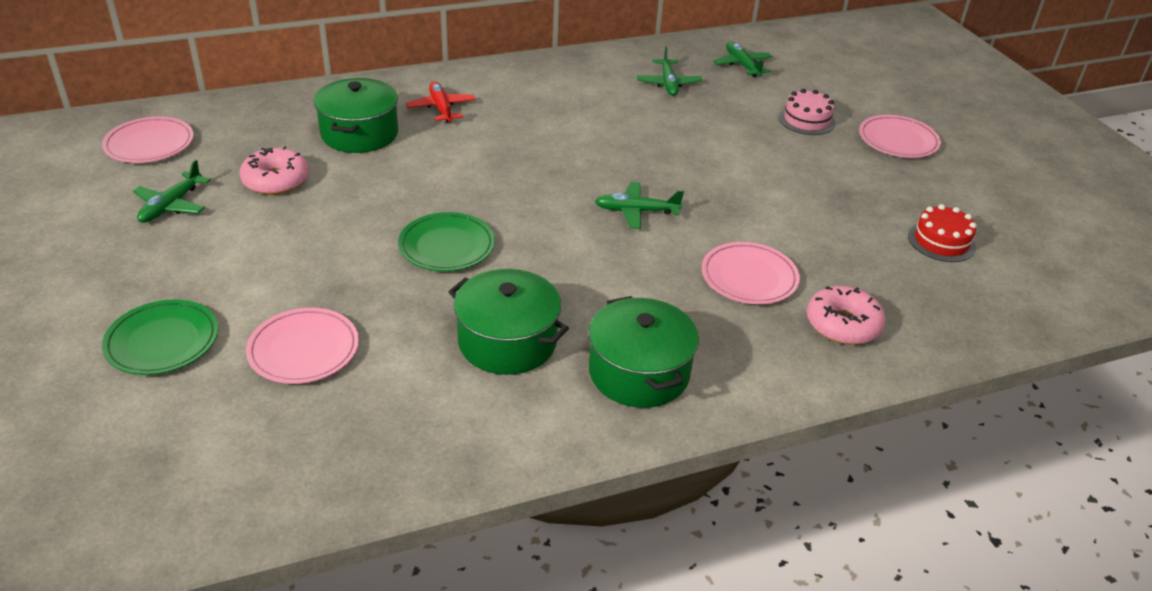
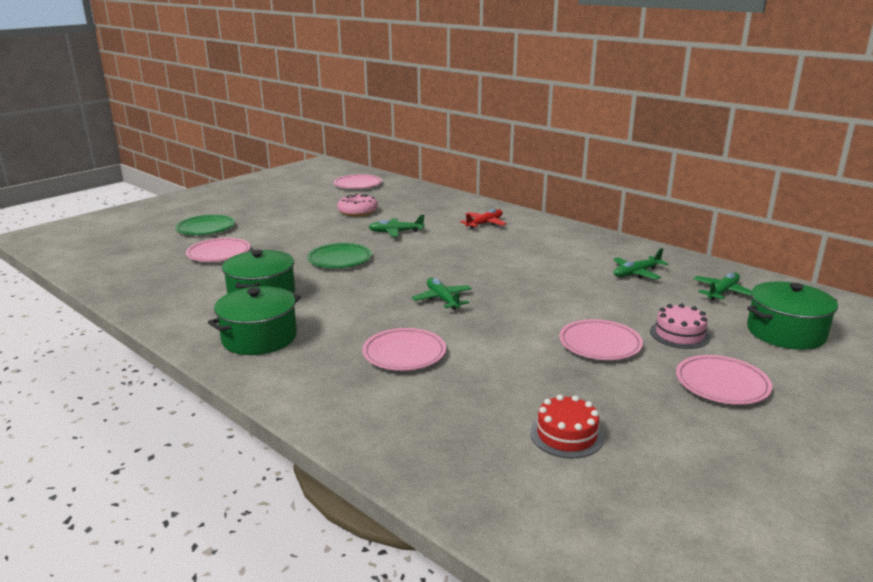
camera: 65 degrees right, 15 degrees down
green plane [133,160,211,223] -> green plane moved to [369,215,425,237]
green pot [314,78,398,153] -> green pot moved to [747,281,838,350]
pink donut [807,286,886,345] -> none
none -> pink plate [559,319,643,360]

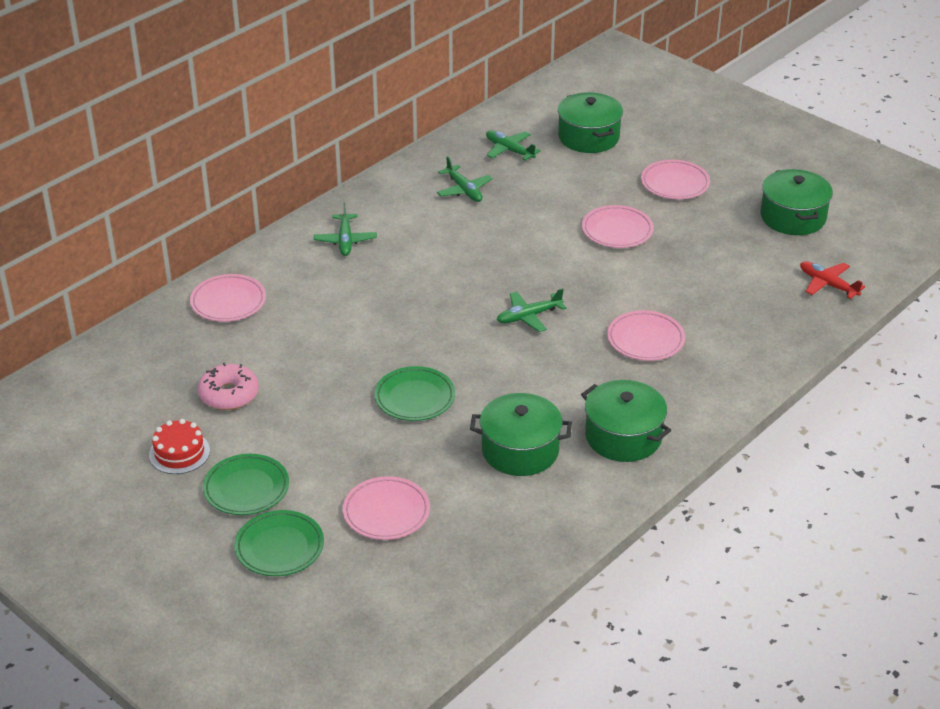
camera: 90 degrees left, 15 degrees up
pink plate [334,174,382,189] -> pink plate moved to [190,274,266,322]
green plane [369,215,425,237] -> green plane moved to [314,202,377,256]
red plane [460,209,507,229] -> red plane moved to [800,261,865,299]
red cake [530,394,604,459] -> red cake moved to [149,419,210,474]
pink cake [650,303,710,349] -> none
none -> green plate [203,454,289,515]
none -> green pot [761,169,833,235]

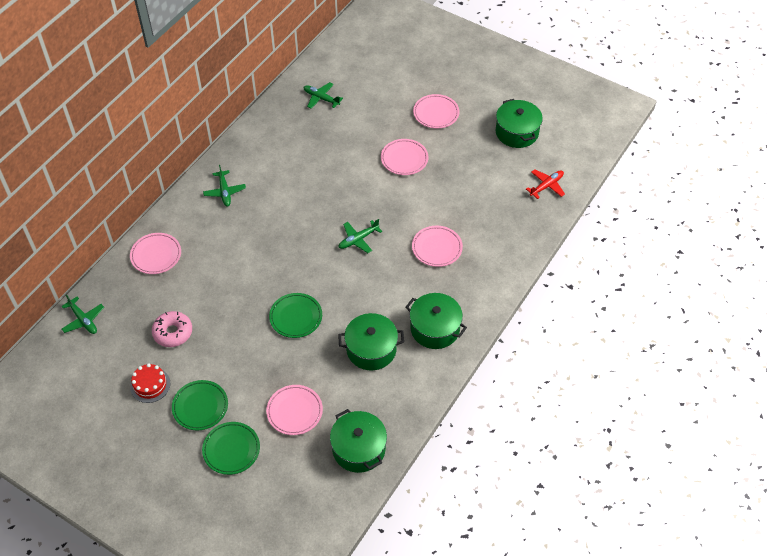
camera: 10 degrees left, 15 degrees up
green plane [437,156,493,202] -> green plane moved to [61,294,104,334]
green pot [558,92,623,153] -> green pot moved to [330,409,387,473]
red plane [800,261,865,299] -> red plane turned 105 degrees clockwise [526,169,565,199]

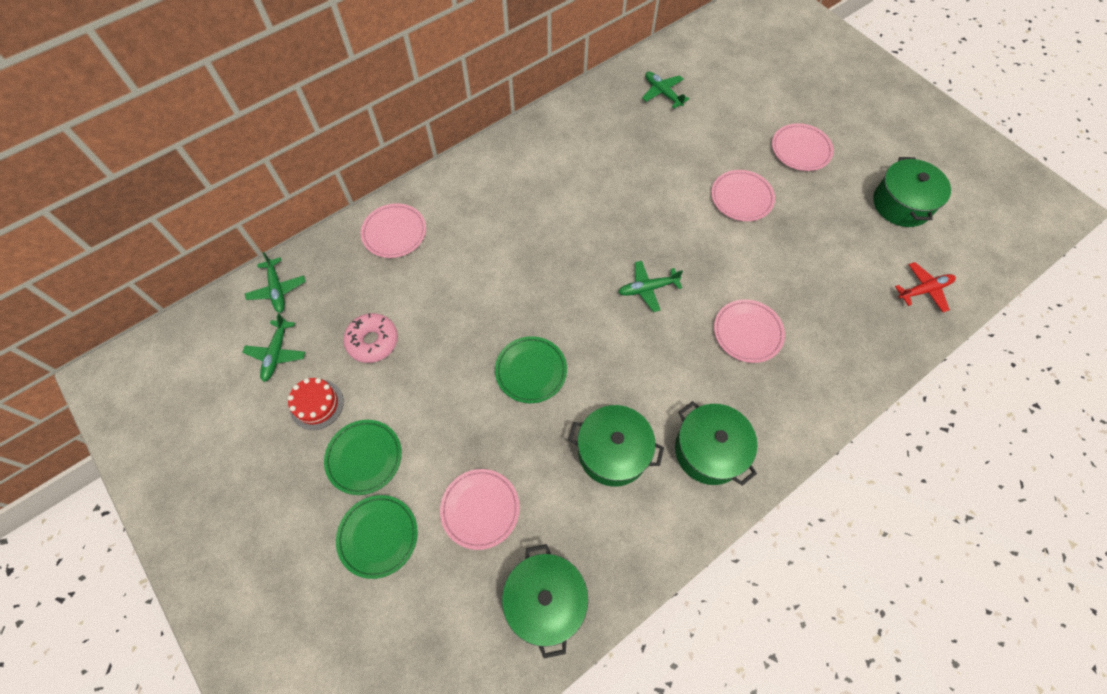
camera: 20 degrees right, 10 degrees up
green plane [203,165,246,206] -> green plane moved to [242,313,305,382]

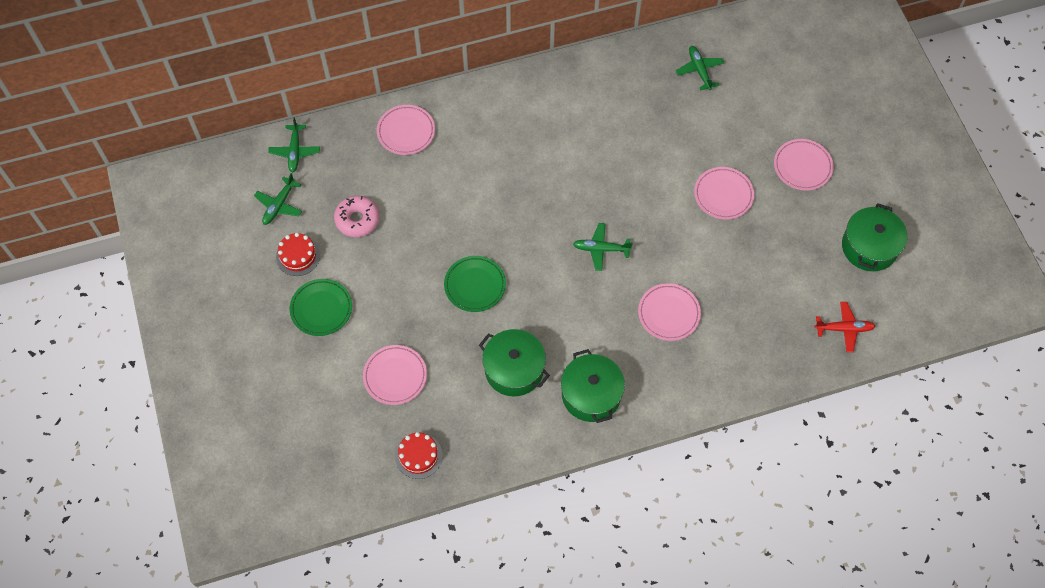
camera: 20 degrees right, 0 degrees up
green plate [336,495,418,579] -> none
green pot [502,544,588,658] -> red cake [395,432,442,479]

